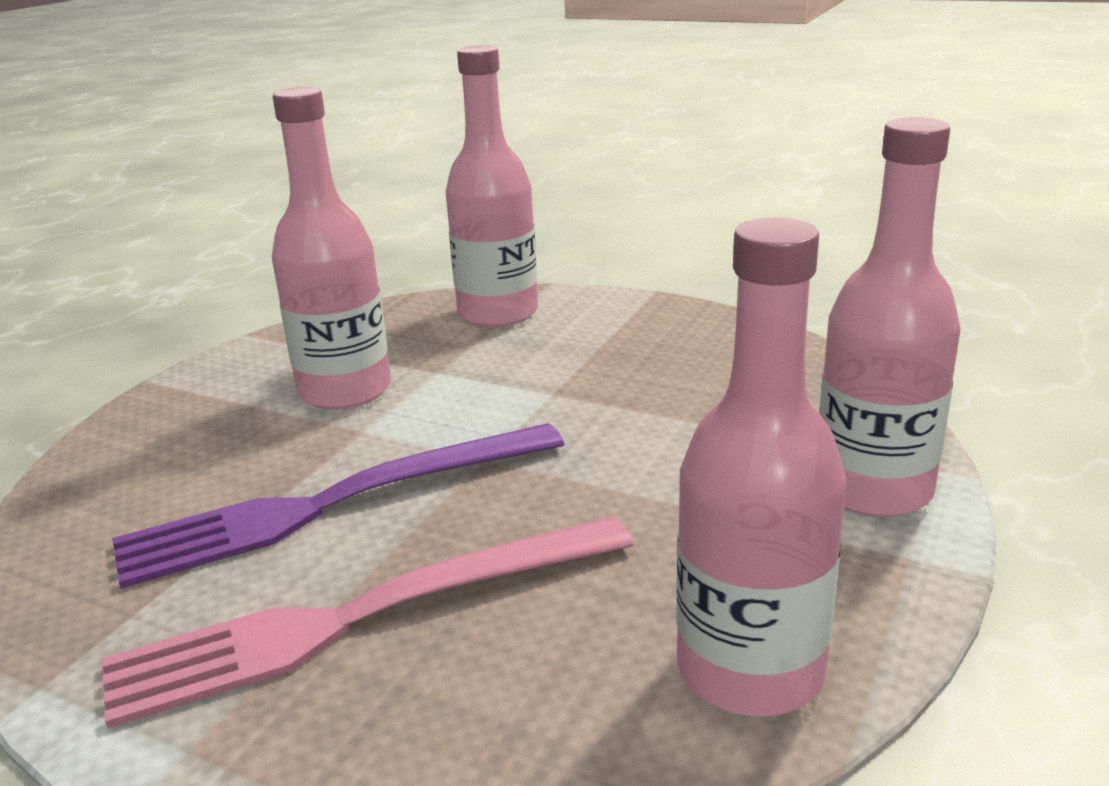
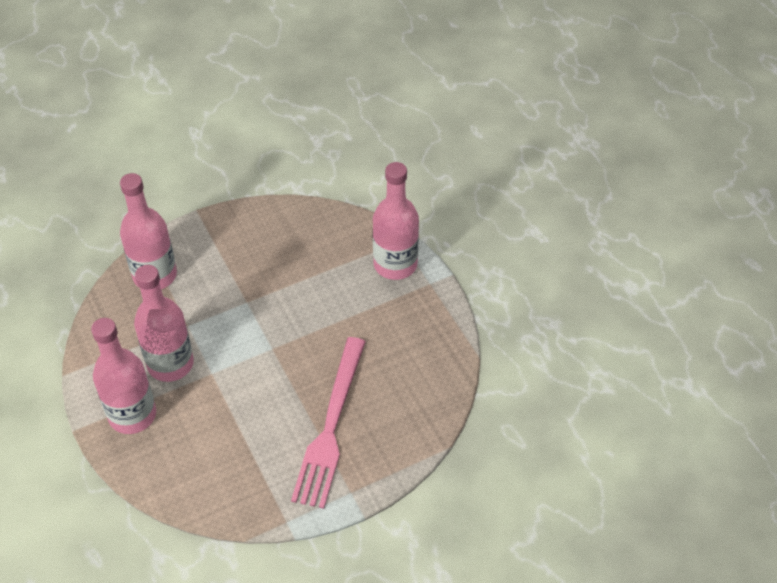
camera: 55 degrees left, 25 degrees up
purple fork [112,423,564,589] -> none
pink bottle [676,217,847,716] -> pink bottle moved to [91,318,156,434]

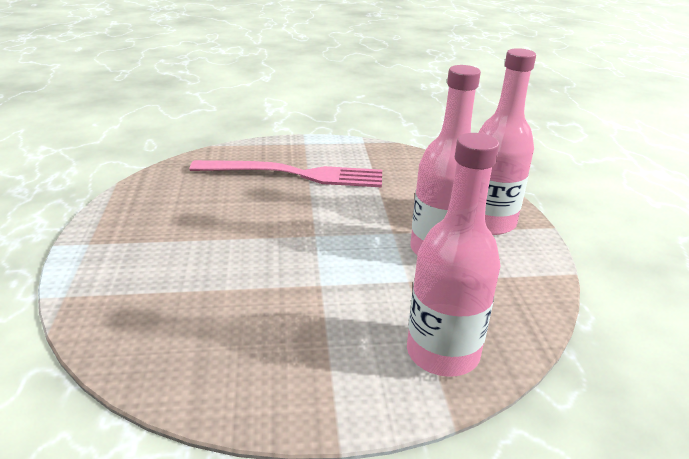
camera: 160 degrees left, 20 degrees down
pink fork [291,337,366,509] -> pink fork turned 60 degrees clockwise [189,160,382,188]
pink bottle [373,162,419,280] -> none

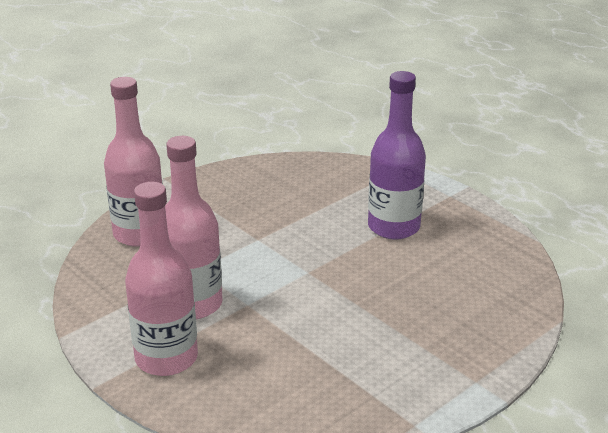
camera: 145 degrees right, 0 degrees up
pink fork [189,160,382,188] -> none
none -> purple bottle [368,71,426,239]

